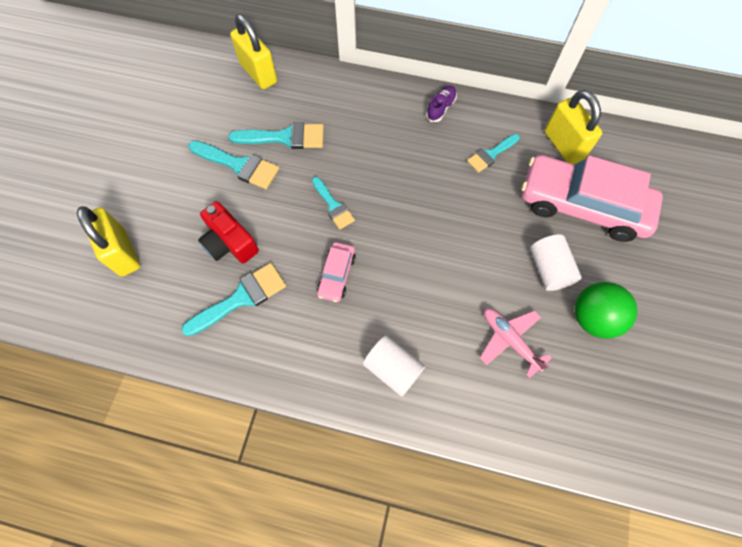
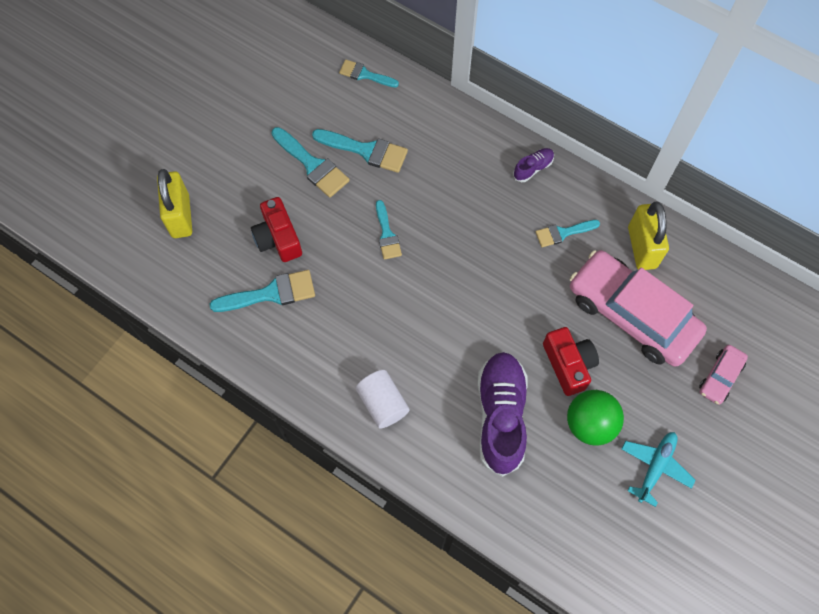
camera: 20 degrees right, 0 degrees up
yellow padlock [230,14,277,89] -> turquoise brush [339,60,399,87]
pink car [317,242,356,302] -> pink car moved to [699,345,748,405]
pink plane [480,308,552,378] -> purple shoe [477,352,528,477]
white cylinder [530,234,582,291] -> red camera [543,327,599,396]
none -> turquoise plane [622,432,696,507]

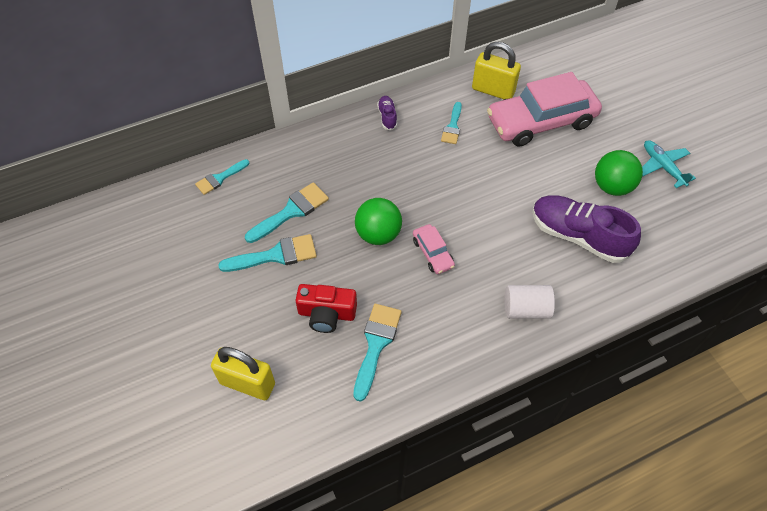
camera: 60 degrees left, 10 degrees down
turquoise brush [376,200,402,260] -> green ball [355,198,402,245]
red camera [543,327,599,396] -> none
pink car [699,345,748,405] -> pink car moved to [413,224,455,274]

